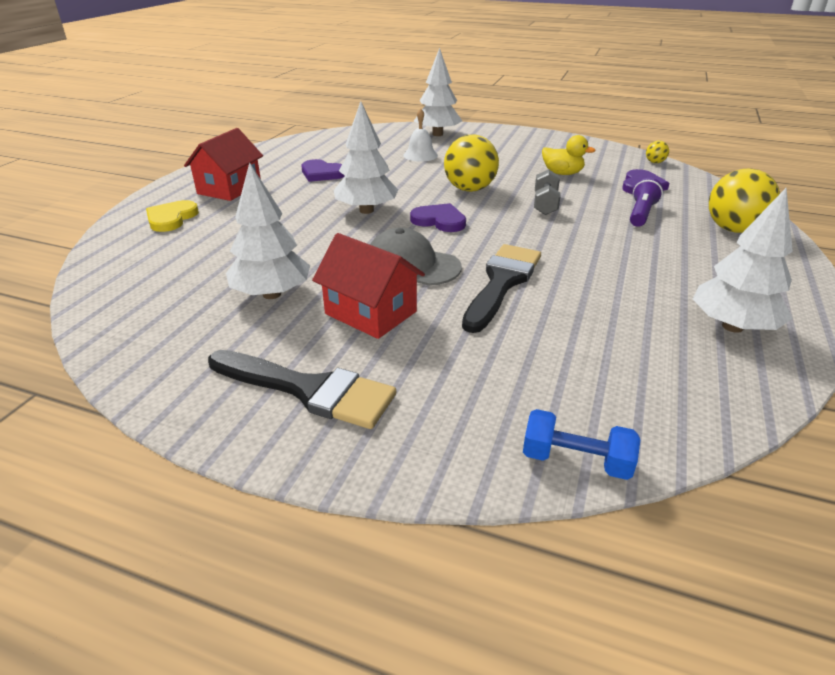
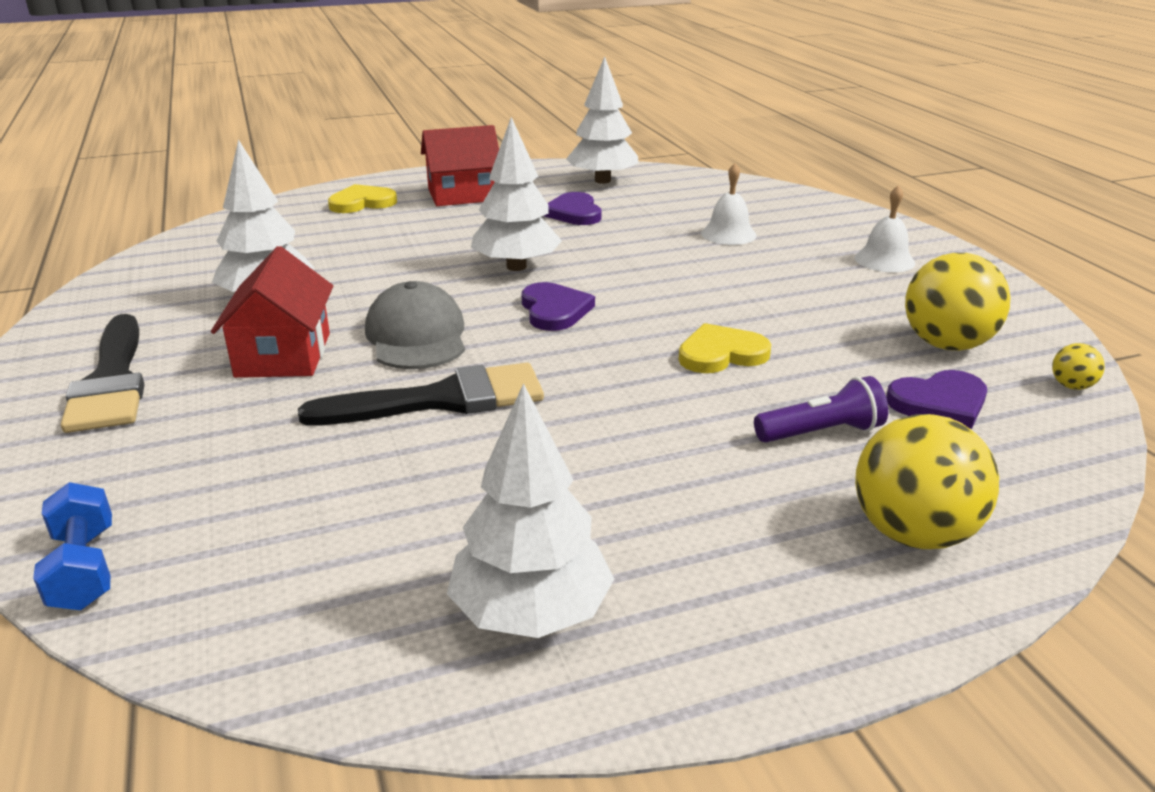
camera: 50 degrees right, 5 degrees down
white tree [414,48,462,136] -> white tree moved to [566,56,638,184]
yellow ball [444,135,499,192] -> yellow ball moved to [905,253,1011,351]
grey dumbbell [534,169,561,215] -> yellow heart [678,323,771,373]
yellow duck [542,135,596,175] -> none
none -> white bell [855,185,915,272]

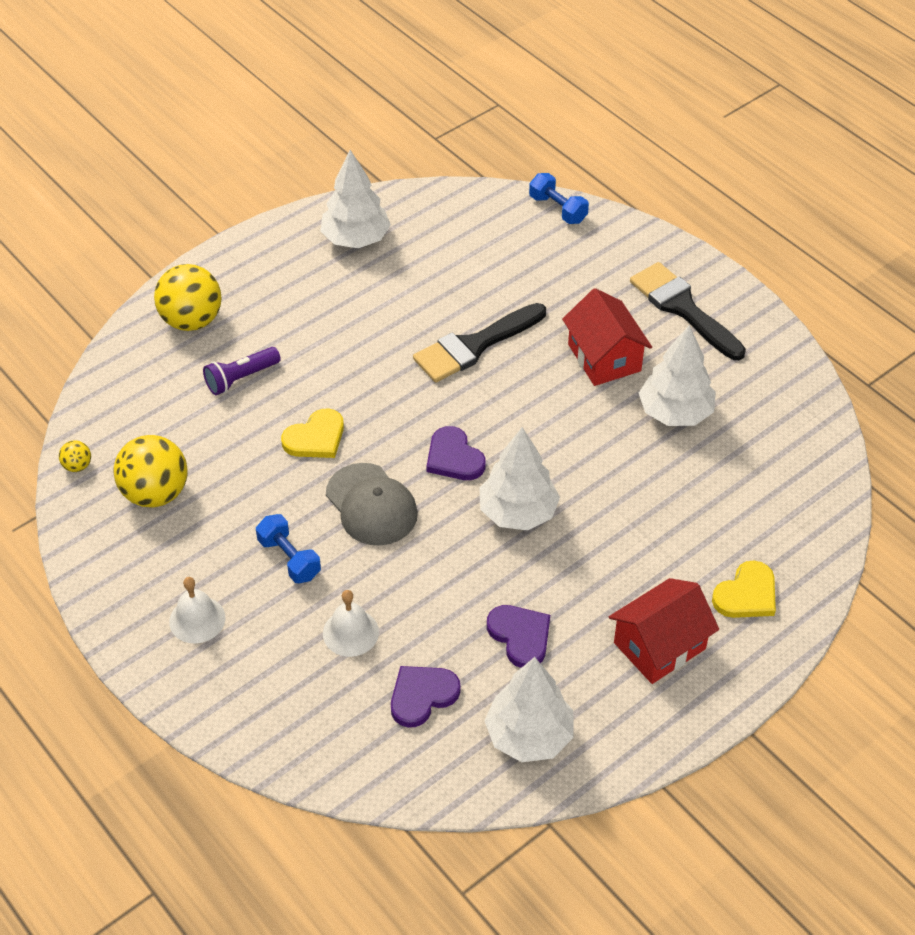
camera: 160 degrees right, 20 degrees up
grey cap [365,281,465,369] -> grey cap moved to [326,463,418,546]
purple heart [886,370,987,429] -> purple heart moved to [391,666,461,727]
none -> blue dumbbell [256,514,321,583]

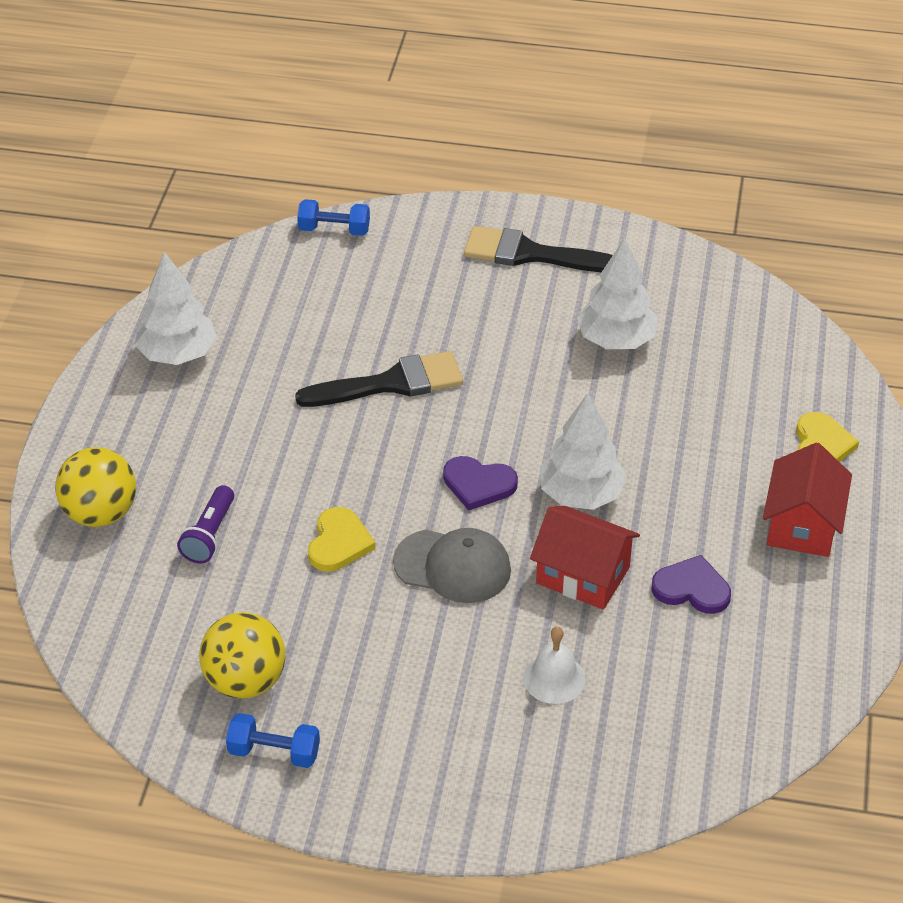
camera: 40 degrees left, 5 degrees down
yellow ball [59,440,91,472] -> none
white bell [169,577,225,644] -> none
blue dumbbell [256,514,321,583] -> blue dumbbell moved to [226,713,320,768]
purple heart [391,666,461,727] -> none
black brush [413,303,546,383] -> black brush turned 120 degrees counterclockwise [295,351,463,407]
white tree [484,657,574,762] -> none
red house [562,288,652,386] -> red house moved to [530,506,640,610]

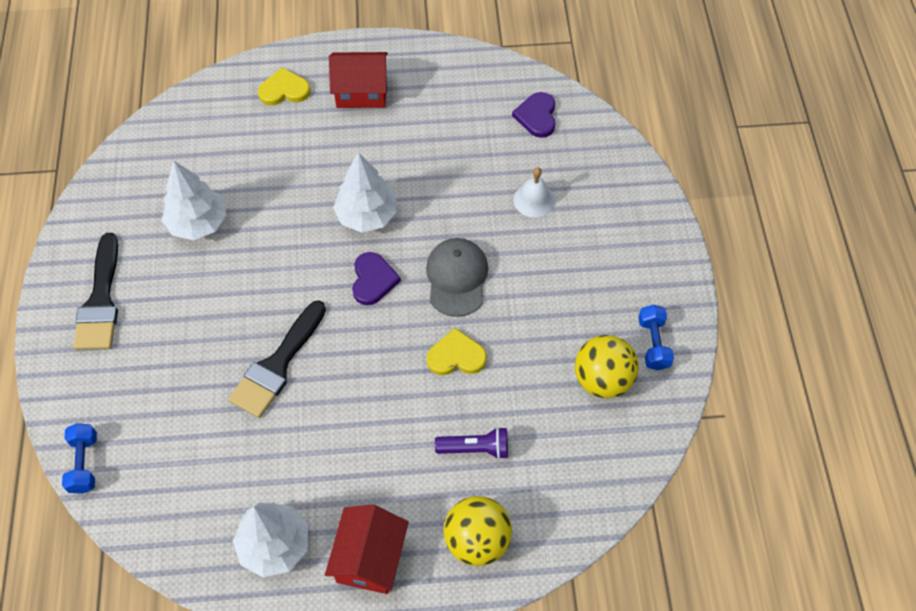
camera: 105 degrees left, 15 degrees up
black brush [295,351,463,407] -> black brush turned 120 degrees counterclockwise [229,301,326,418]
red house [530,506,640,610] -> red house moved to [325,504,409,594]
purple heart [651,555,731,614] -> purple heart moved to [512,92,555,138]

